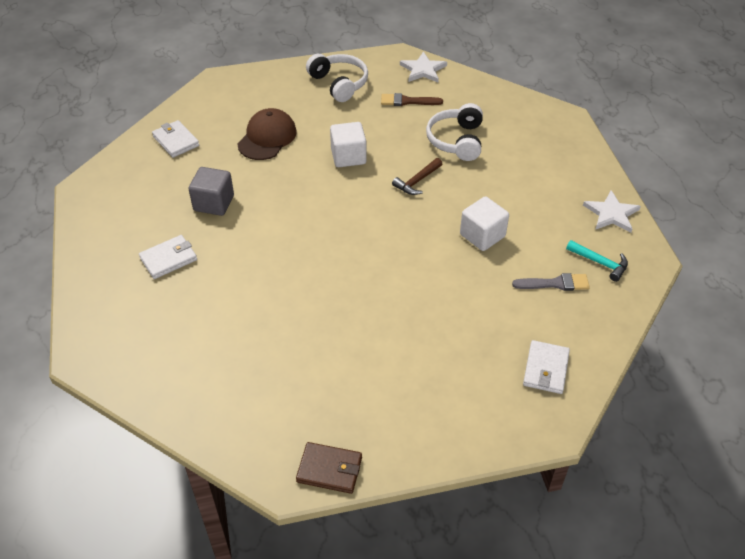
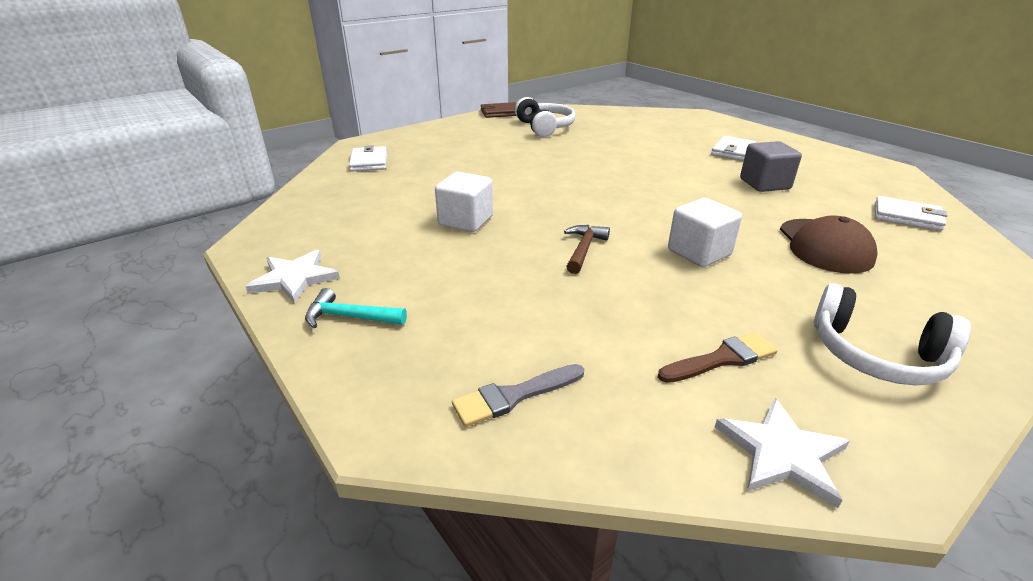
camera: 155 degrees right, 15 degrees down
white headphones [426,103,483,161] -> white headphones moved to [515,97,575,137]
grey brush [512,273,590,291] -> grey brush moved to [452,364,584,427]
turquoise hammer [566,240,628,282] -> turquoise hammer moved to [305,288,407,328]

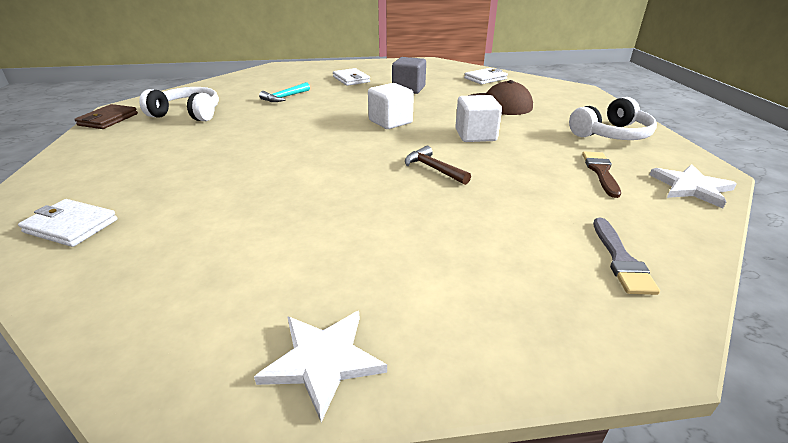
camera: 60 degrees left, 0 degrees up
turquoise hammer [305,288,407,328] -> turquoise hammer moved to [259,82,310,102]
white cube [435,172,493,232] -> white cube moved to [368,83,414,129]

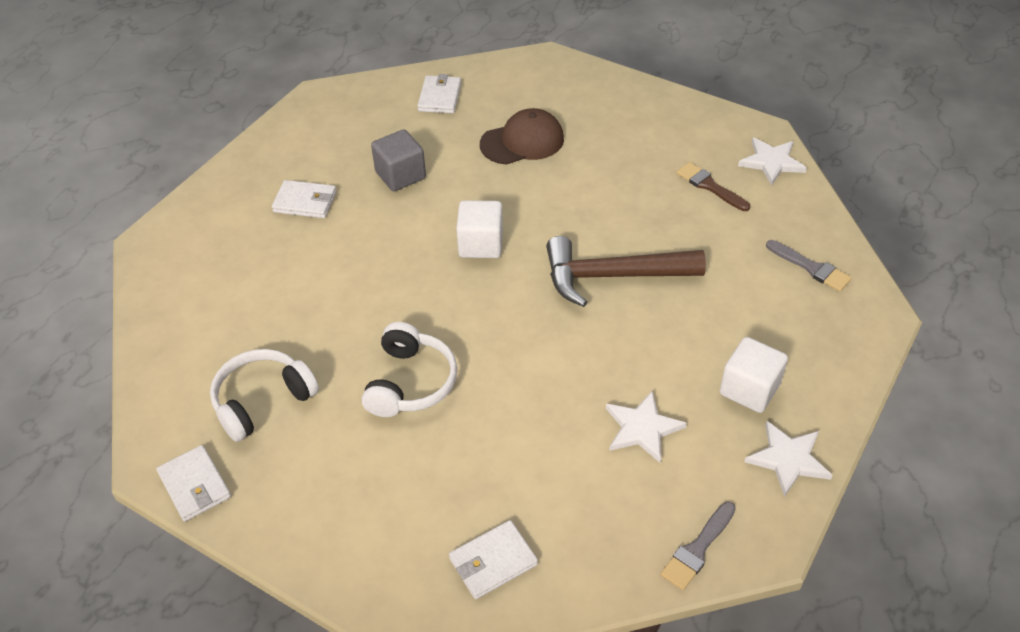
camera: 50 degrees left, 15 degrees up
brown wallet [75,104,138,129] -> white wallet [156,445,231,522]
turquoise hammer [259,82,310,102] -> none
brown hammer [405,146,471,185] -> brown hammer [546,236,706,307], size x2.02
white cube [455,95,502,142] -> white cube moved to [720,337,788,413]
white headphones [569,97,657,140] -> white headphones moved to [362,322,457,417]
none -> white star [606,390,687,463]
none -> grey brush [660,502,736,590]

